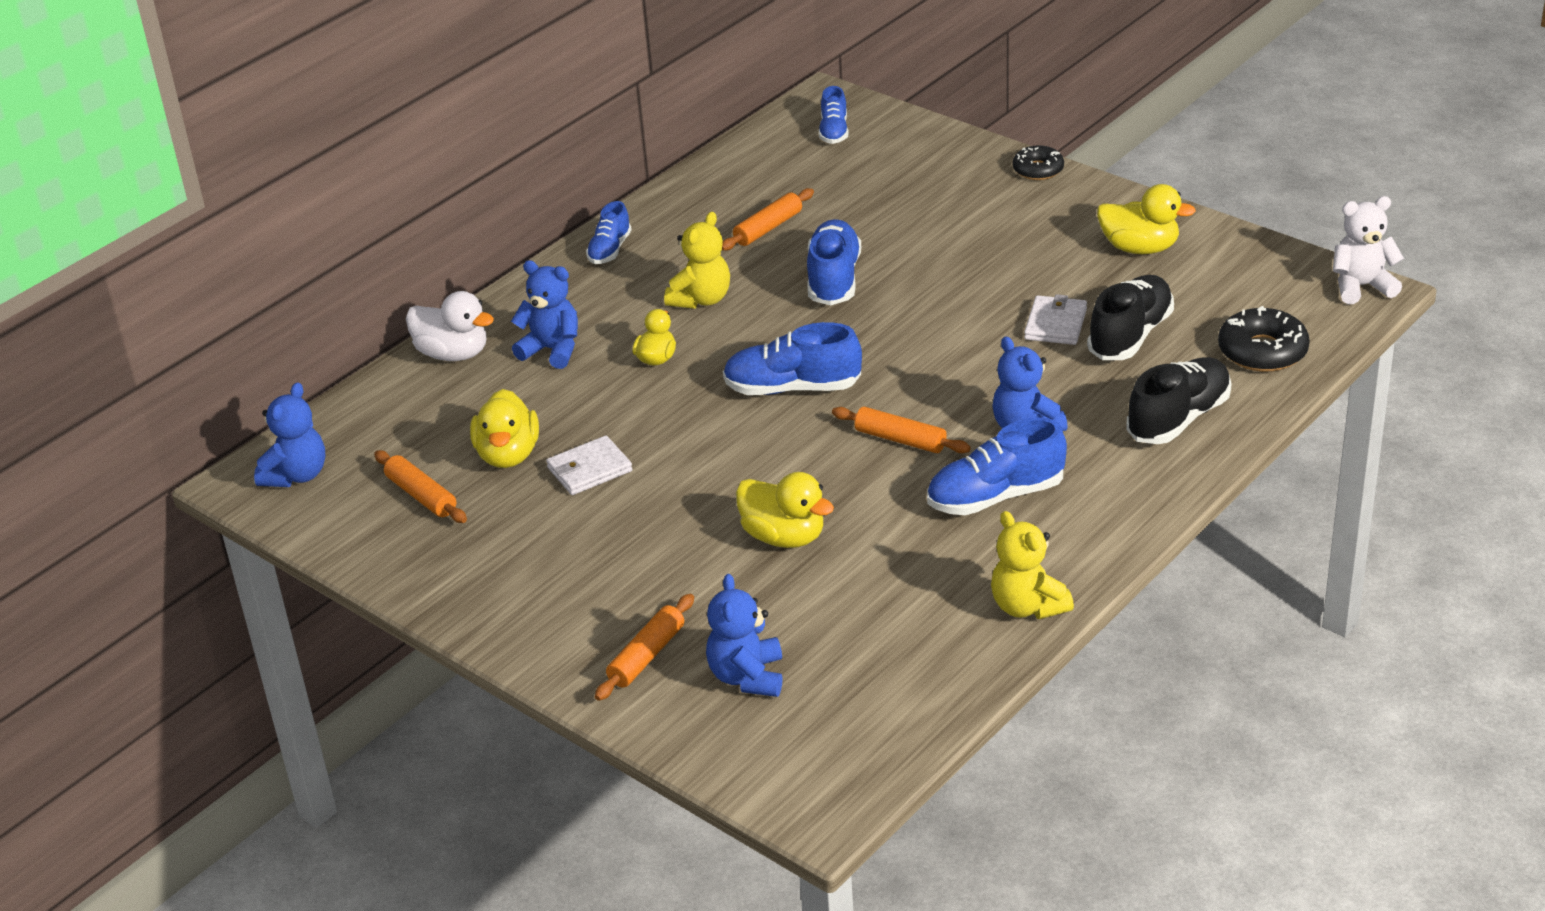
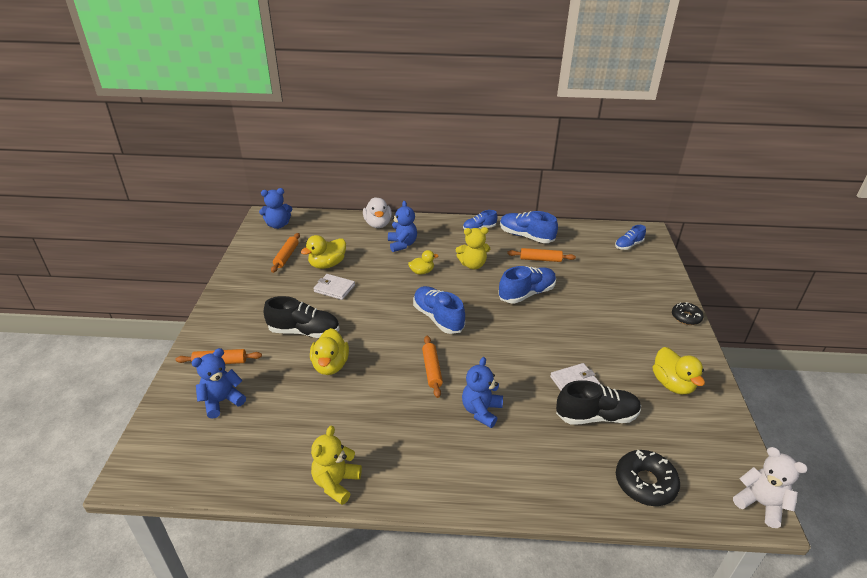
camera: 50 degrees right, 0 degrees up
blue shoe [927,418,1067,515] -> blue shoe moved to [500,211,558,243]
black shoe [1127,357,1232,444] -> black shoe moved to [264,296,340,338]

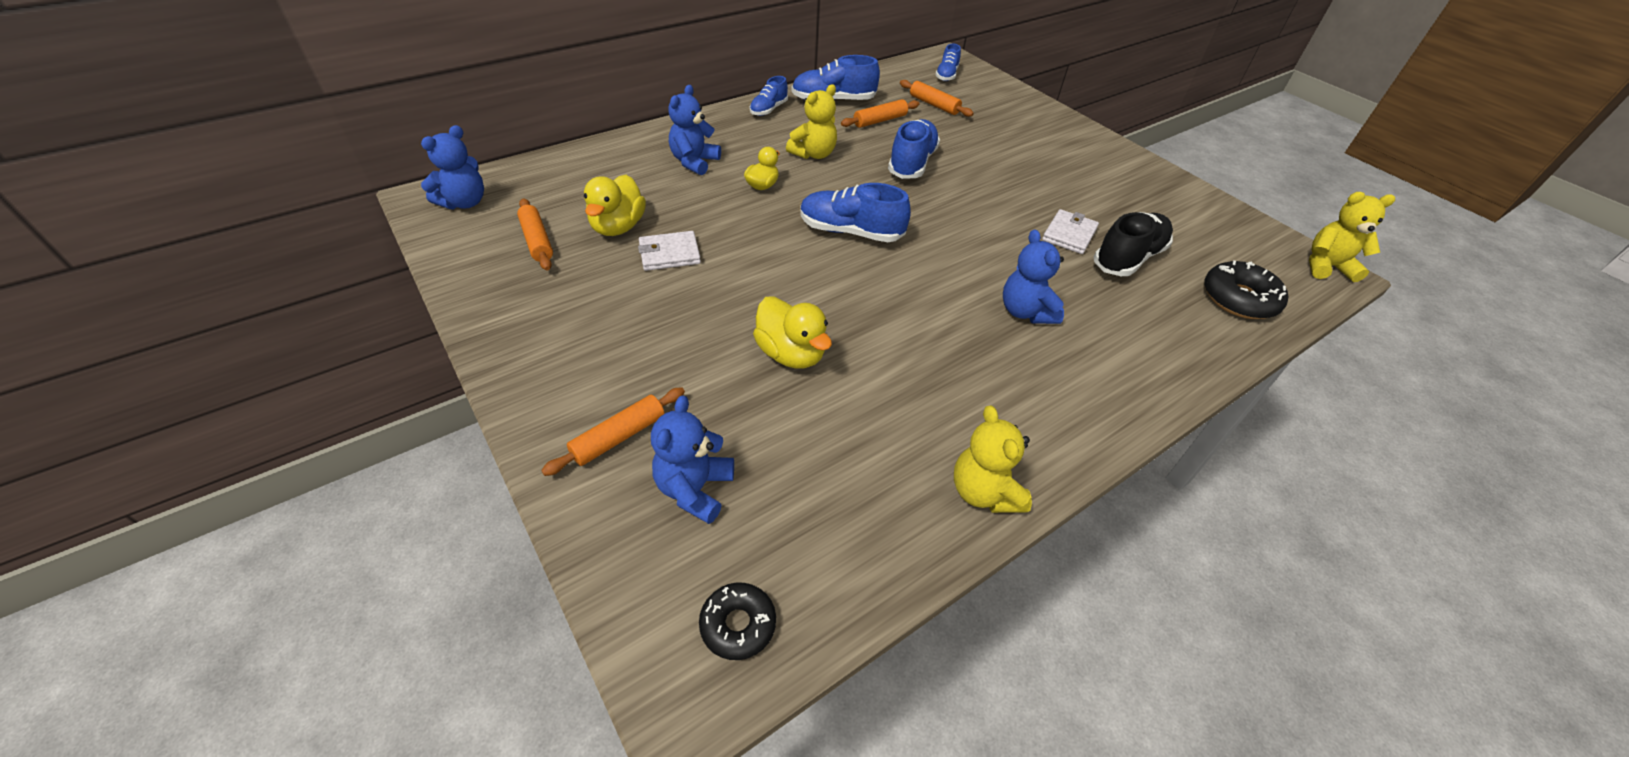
camera: 40 degrees left, 10 degrees up
black shoe [264,296,340,338] -> none
white duck [363,197,392,228] -> none
blue teddy bear [388,201,417,252] -> blue teddy bear turned 105 degrees counterclockwise [668,85,721,175]
orange rolling pin [422,336,443,398] -> orange rolling pin moved to [900,80,974,117]
yellow duck [653,347,705,394] -> none
black donut [672,302,704,325] -> black donut moved to [699,582,776,660]
white teddy bear [733,447,808,528] -> yellow teddy bear [1309,192,1395,282]

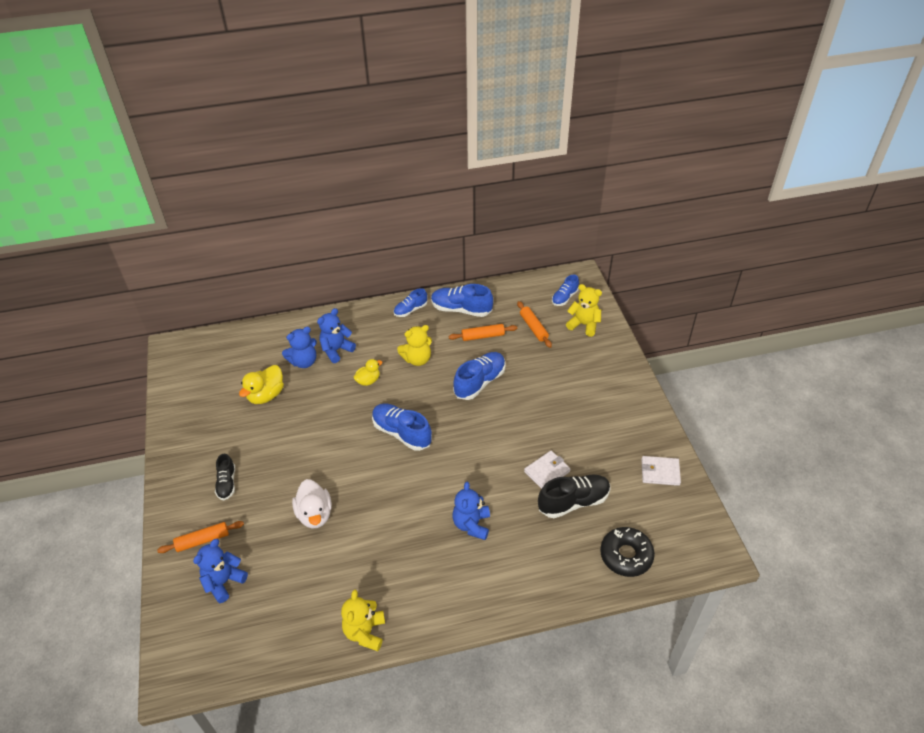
camera: 25 degrees right, 0 degrees up
blue teddy bear [421,125,484,209] -> blue teddy bear moved to [282,327,317,368]
orange rolling pin [517,198,553,271] -> none
white wallet [638,231,701,271] -> white wallet moved to [641,456,681,486]
black donut [699,582,776,660] -> none
yellow duck [753,296,832,369] -> white duck [292,479,332,529]
yellow teddy bear [1309,192,1395,282] -> yellow teddy bear moved to [566,284,602,337]
none -> black shoe [215,454,235,500]

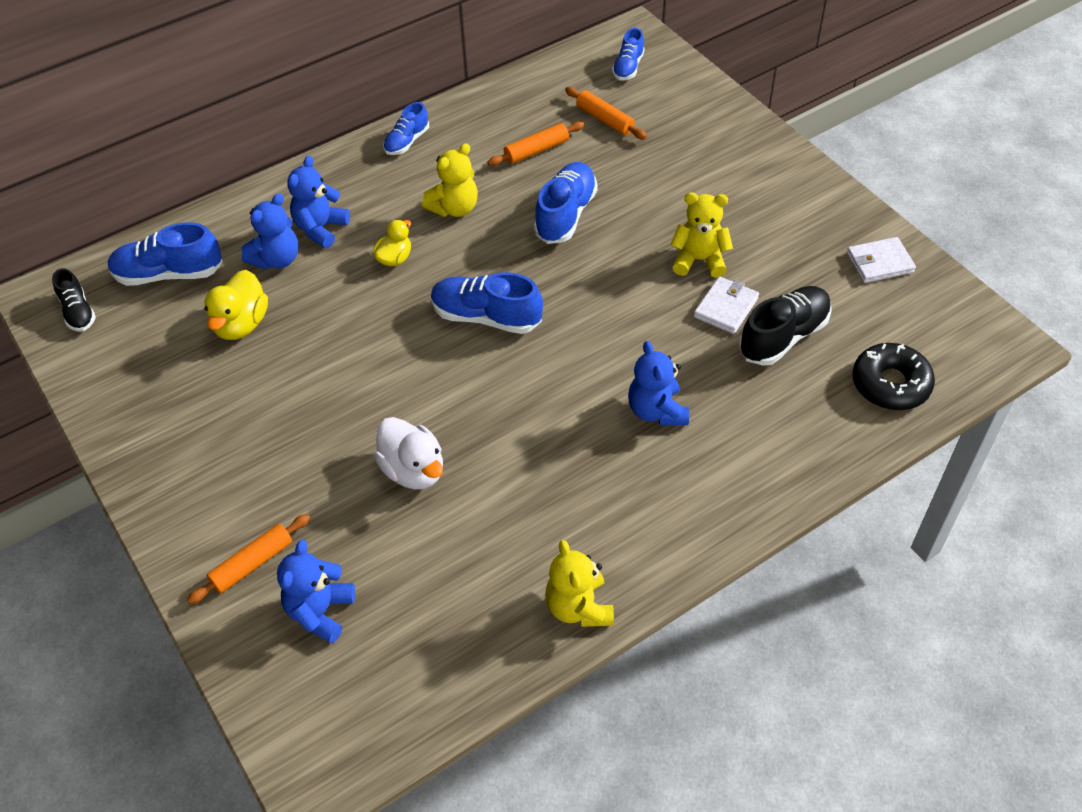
camera: 20 degrees left, 5 degrees up
black shoe [215,454,235,500] -> black shoe moved to [52,268,96,332]
blue shoe [431,284,493,317] -> blue shoe moved to [107,222,223,286]
yellow teddy bear [566,284,602,337] -> yellow teddy bear moved to [670,193,733,278]

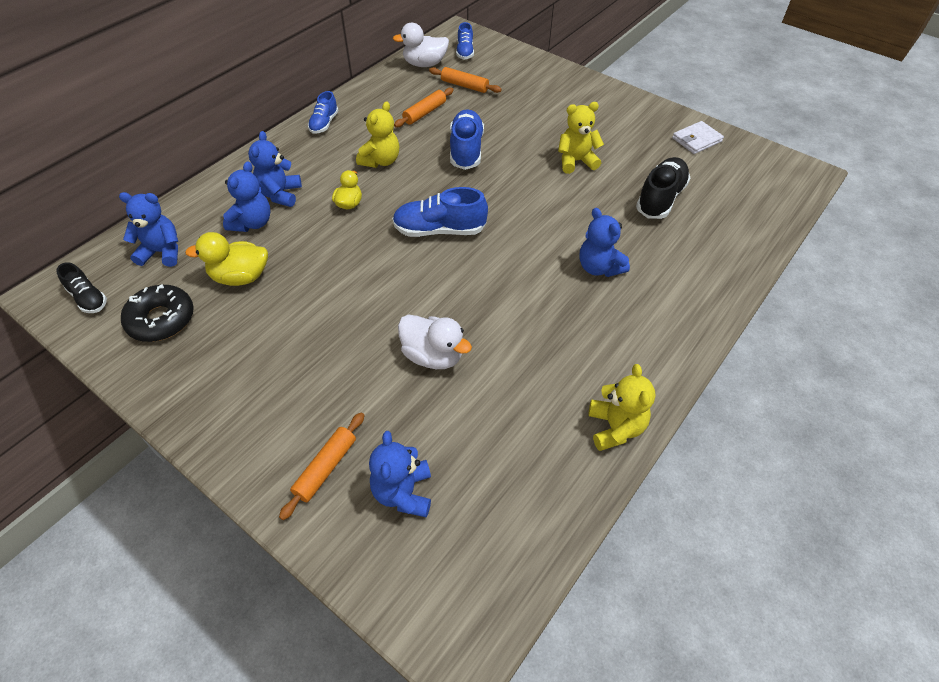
camera: 20 degrees left, 0 degrees up
blue shoe [107,222,223,286] -> blue teddy bear [119,192,178,267]
yellow duck [204,270,268,340] -> yellow duck turned 90 degrees clockwise [185,232,268,286]
yellow teddy bear [545,540,614,627] -> yellow teddy bear turned 150 degrees counterclockwise [588,364,655,451]
white wallet [694,276,759,334] -> none
black donut [853,343,935,410] -> black donut moved to [121,284,194,342]
none -> white duck [393,23,449,67]

